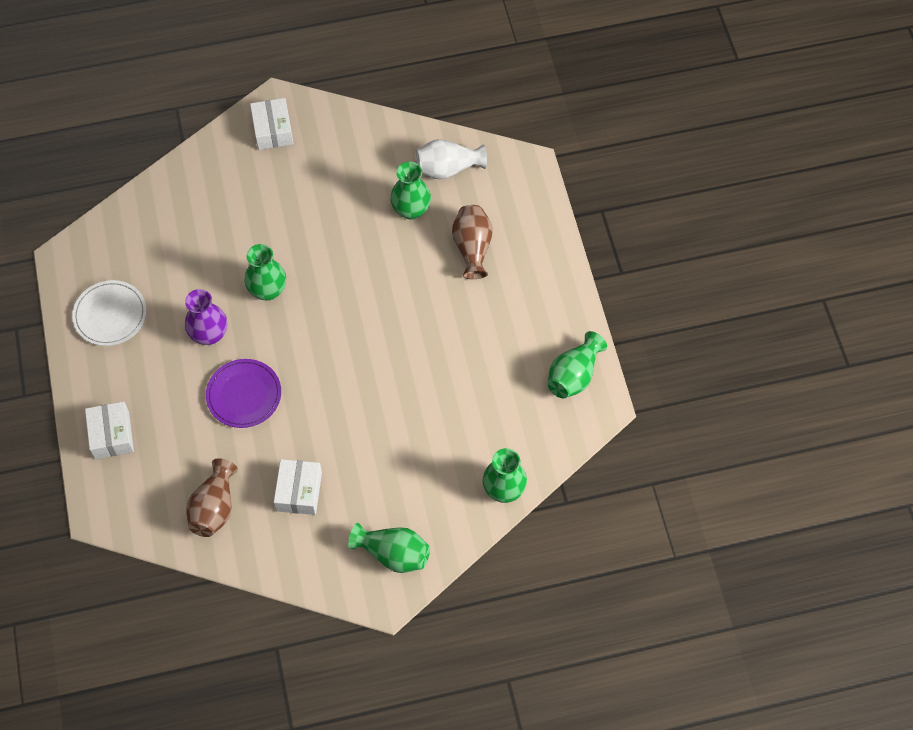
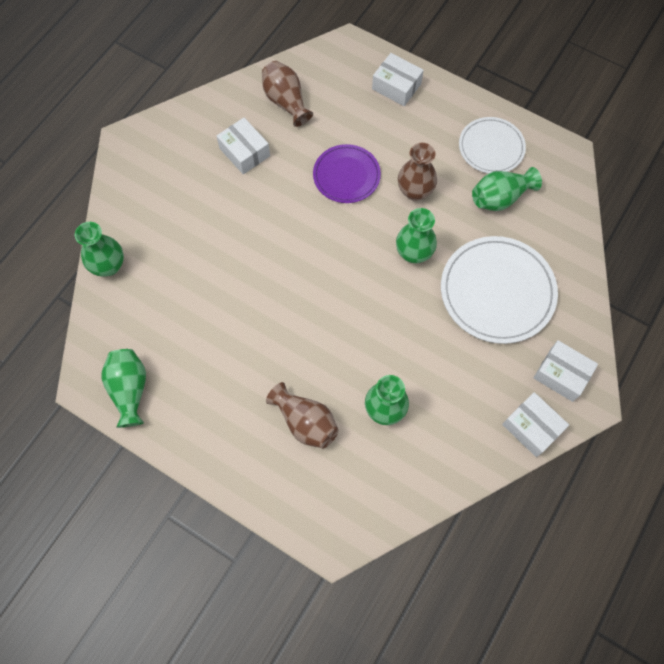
camera: 135 degrees right, 5 degrees up
purple vase [185,289,227,345] -> brown vase [398,143,437,201]
green vase [348,523,430,573] -> green vase moved to [472,167,542,211]
white vase [415,139,487,179] -> none
none -> white plate [441,236,558,344]
none -> white box [502,392,569,457]

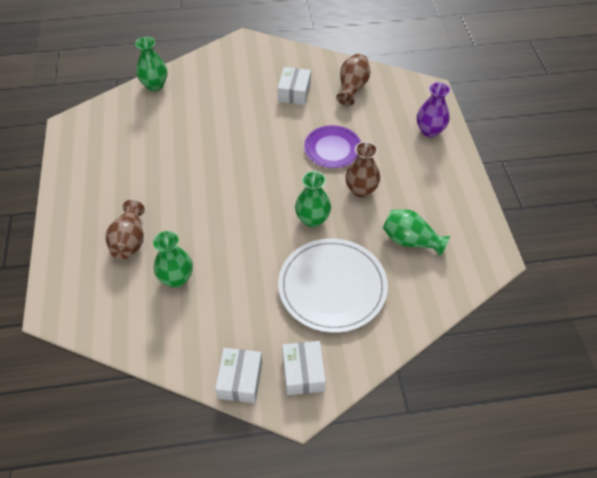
camera: 50 degrees right, 15 degrees down
green vase [101,349,146,428] -> none
white box [372,53,424,106] -> purple vase [417,82,450,138]
white plate [459,117,526,174] -> none

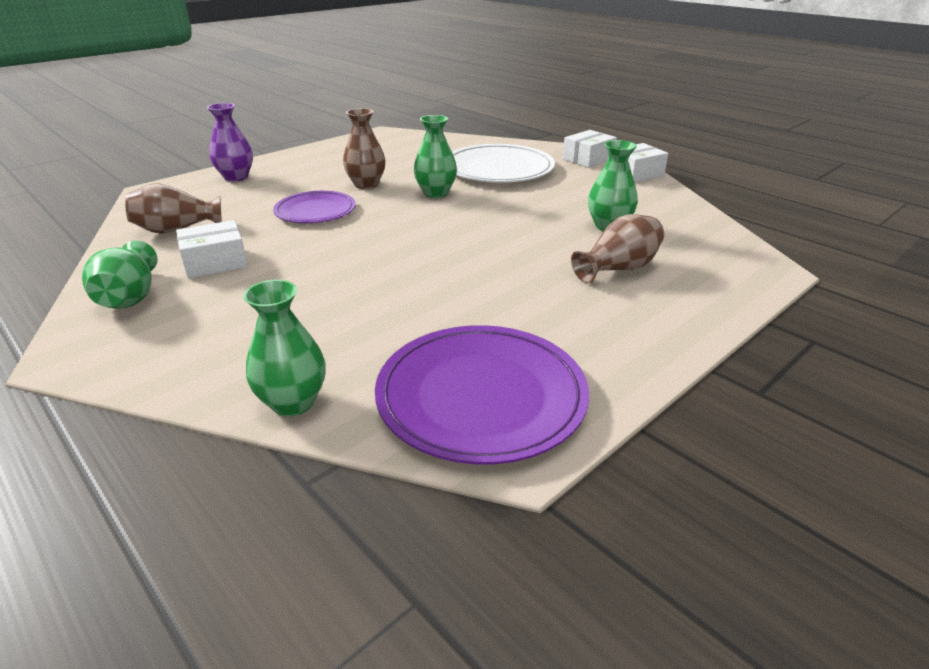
camera: 125 degrees left, 20 degrees down
green vase [383,209,450,256] -> green vase moved to [82,240,157,309]
none -> purple plate [375,325,589,464]

